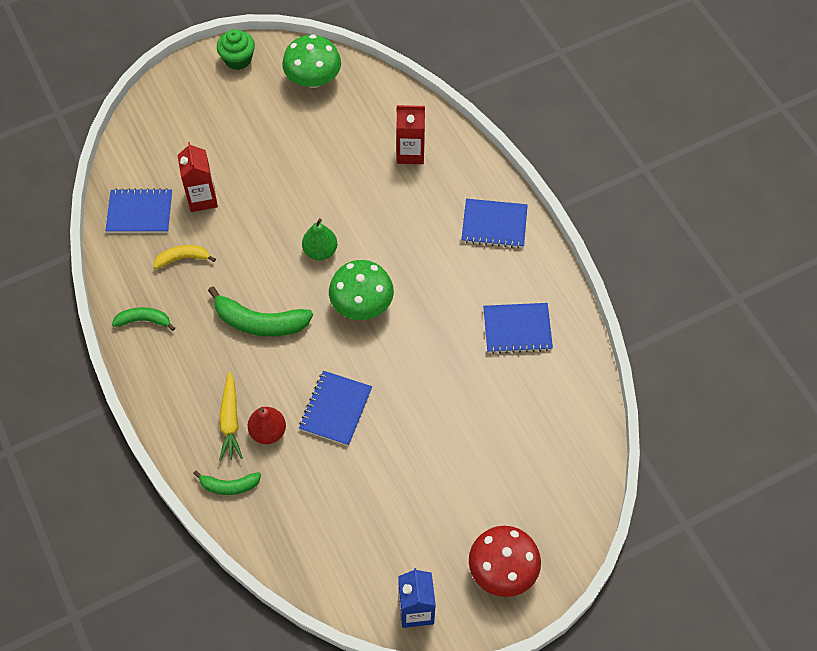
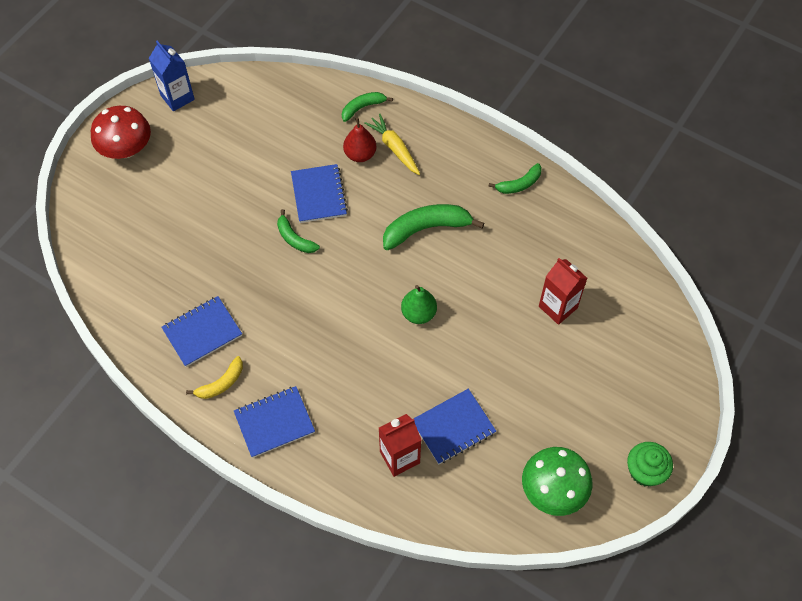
camera: 150 degrees right, 0 degrees up
blue notebook [105,188,172,233] -> blue notebook moved to [413,389,496,464]
yellow banana [154,245,216,269] -> yellow banana moved to [186,356,243,399]
green mushroom [329,260,394,320] -> none
none -> green banana [277,209,320,253]

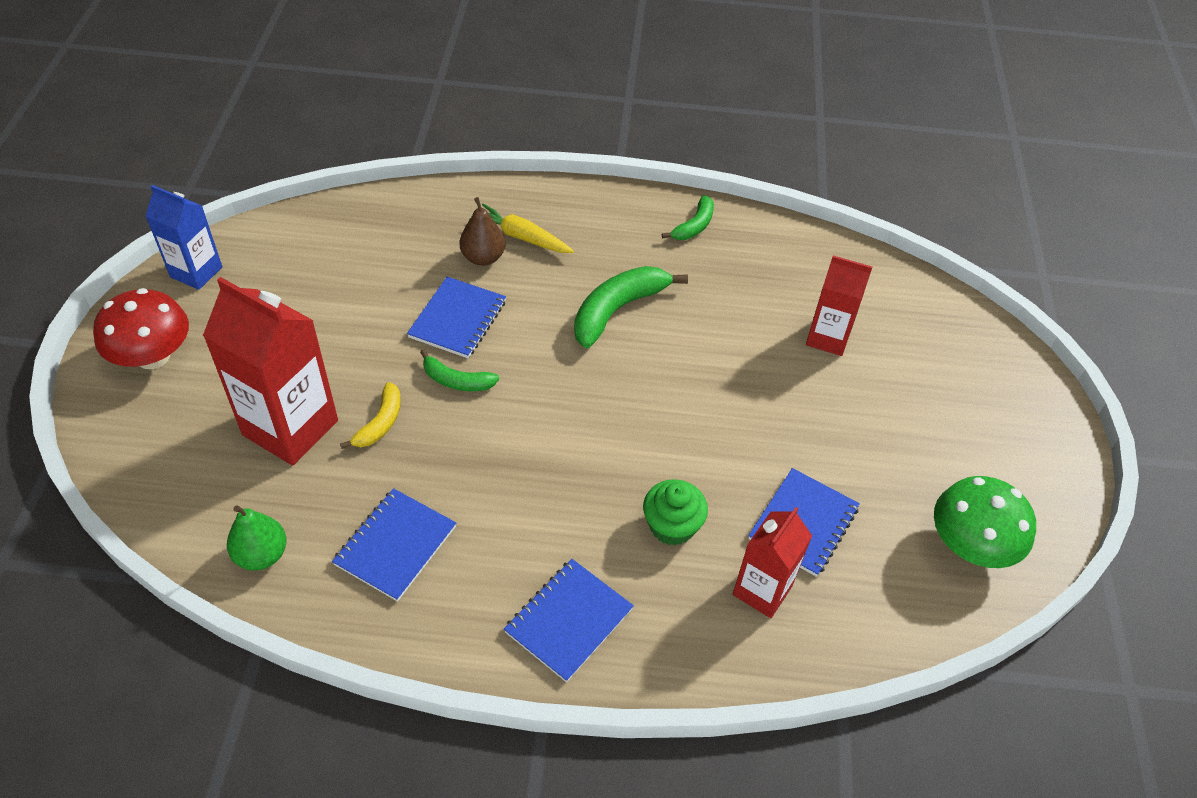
camera: 30 degrees left, 10 degrees down
yellow banana [186,356,243,399] -> yellow banana moved to [340,382,401,449]
blue notebook [291,164,348,223] -> blue notebook turned 60 degrees clockwise [407,277,506,358]
green banana [342,92,393,122] -> none
red pear [343,118,376,162] -> brown pear [460,197,505,266]
green pear [401,285,437,324] -> green pear moved to [227,505,287,571]
green cupcake [627,442,673,486] -> green cupcake moved to [643,479,708,546]
none -> red carton [203,277,338,466]

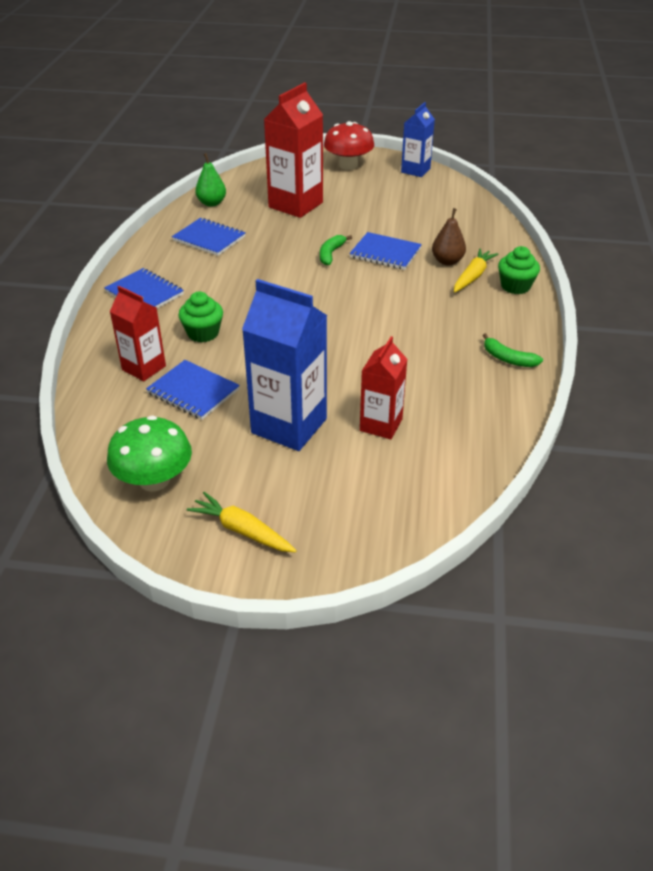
camera: 95 degrees right, 10 degrees down
yellow banana [340,382,401,449] -> none
green banana [574,266,688,348] -> none
none -> yellow carrot [187,492,297,552]
none -> blue carton [242,279,327,451]
none -> green cupcake [498,246,540,294]

